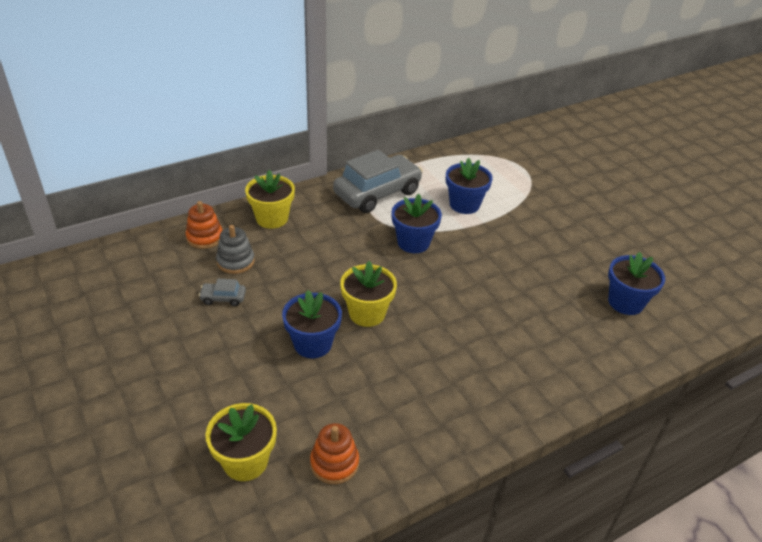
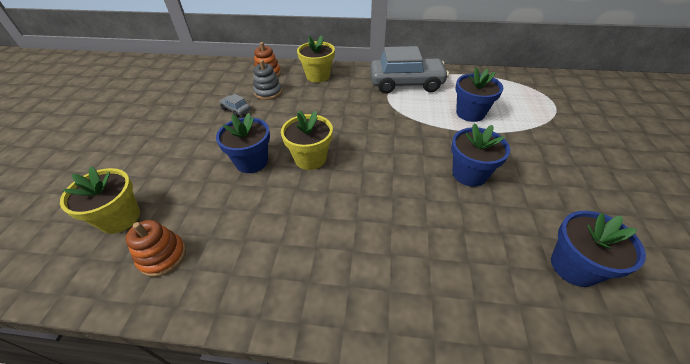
camera: 40 degrees right, 5 degrees up
blue flower pot [391,194,442,253] -> blue flower pot moved to [451,123,510,187]

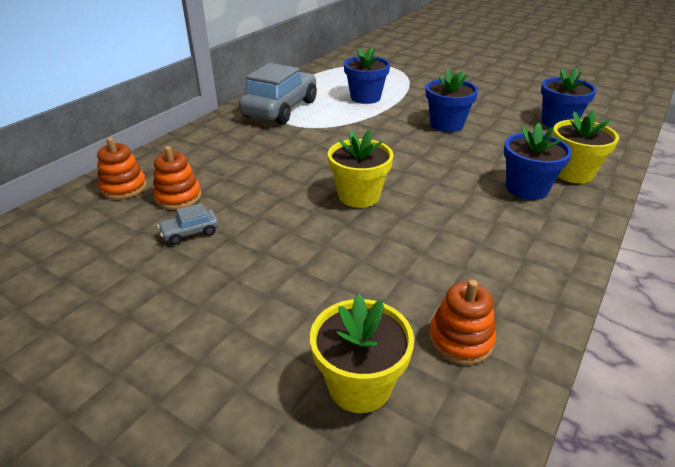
camera: 65 degrees left, 10 degrees down
blue flower pot [216,113,270,173] -> blue flower pot moved to [504,123,572,200]
grey stacking toy [253,60,282,100] -> orange stacking toy [153,146,202,210]
yellow flower pot [297,35,335,83] -> yellow flower pot moved to [552,110,619,183]

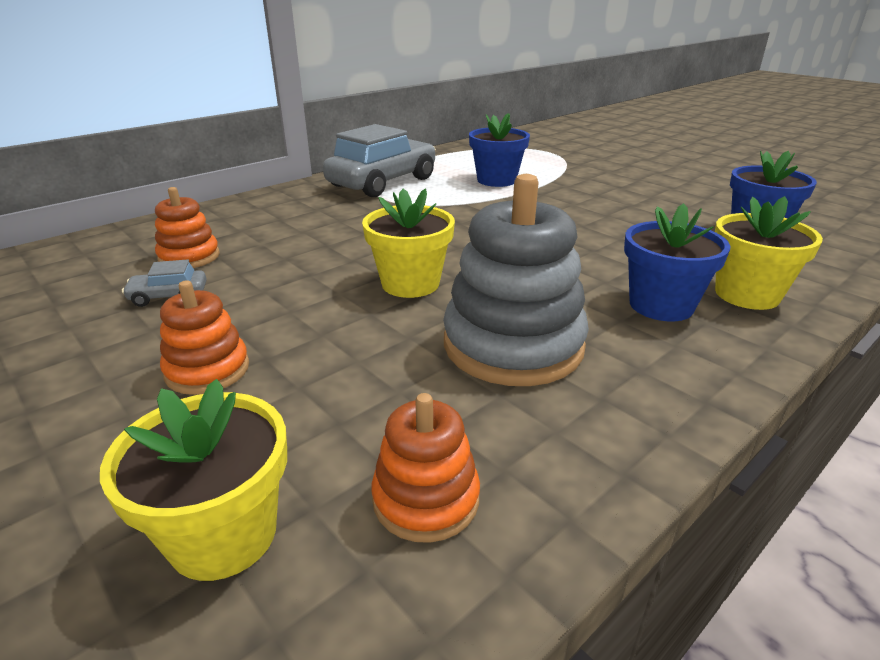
camera: 15 degrees right, 5 degrees down
orange stacking toy [97,138,147,200] -> orange stacking toy moved to [160,280,249,395]
blue flower pot [426,69,478,132] -> none
none -> grey stacking toy [443,174,589,386]

